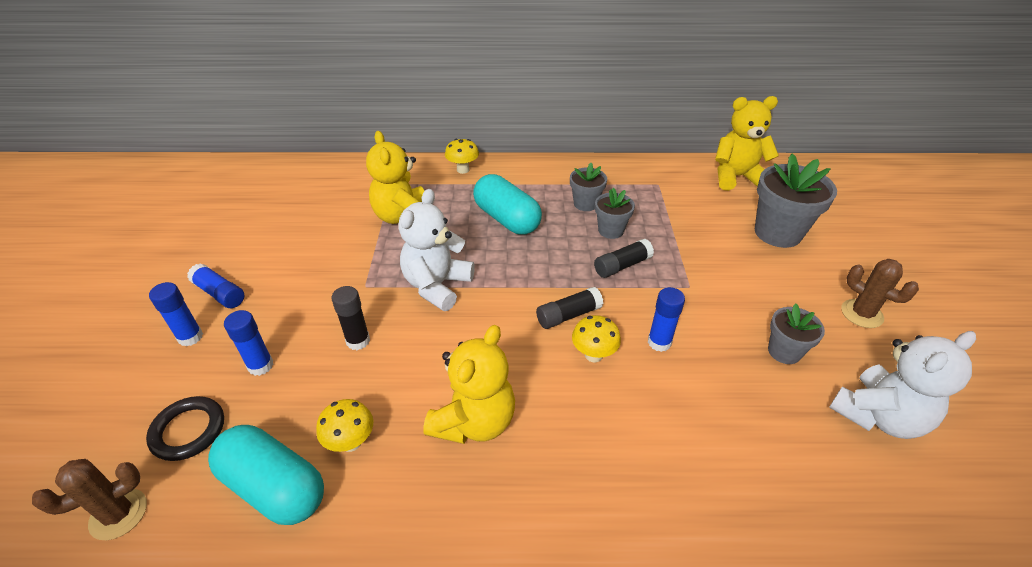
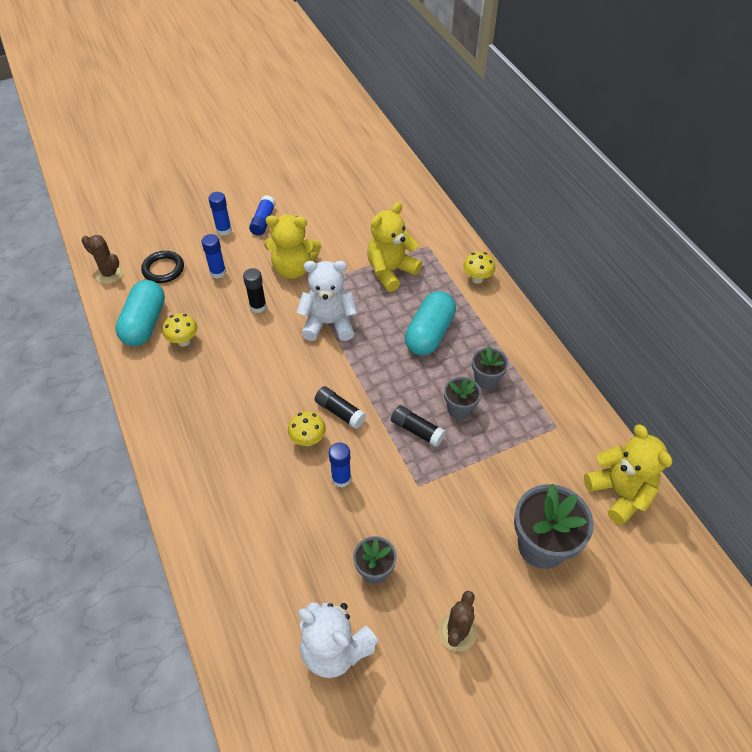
camera: 65 degrees right, 10 degrees up
yellow teddy bear [423,325,515,444] -> yellow teddy bear moved to [264,214,321,279]

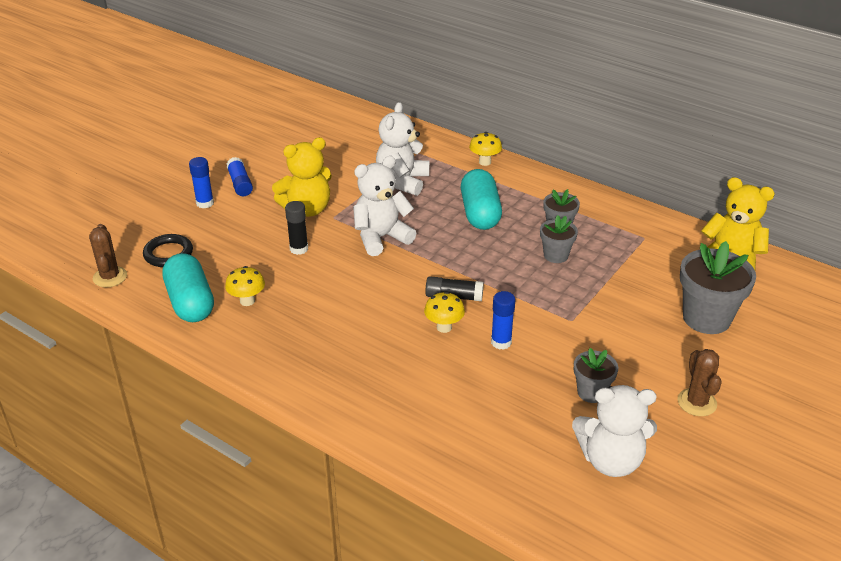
camera: 30 degrees left, 15 degrees down
brown cactus [82,235,124,284] -> brown cactus turned 75 degrees clockwise [89,224,127,288]
blue glue stick [202,234,226,279] -> none
yellow teddy bear [367,202,422,292] -> white teddy bear [376,102,429,196]
black glue stick [391,405,446,447] -> none

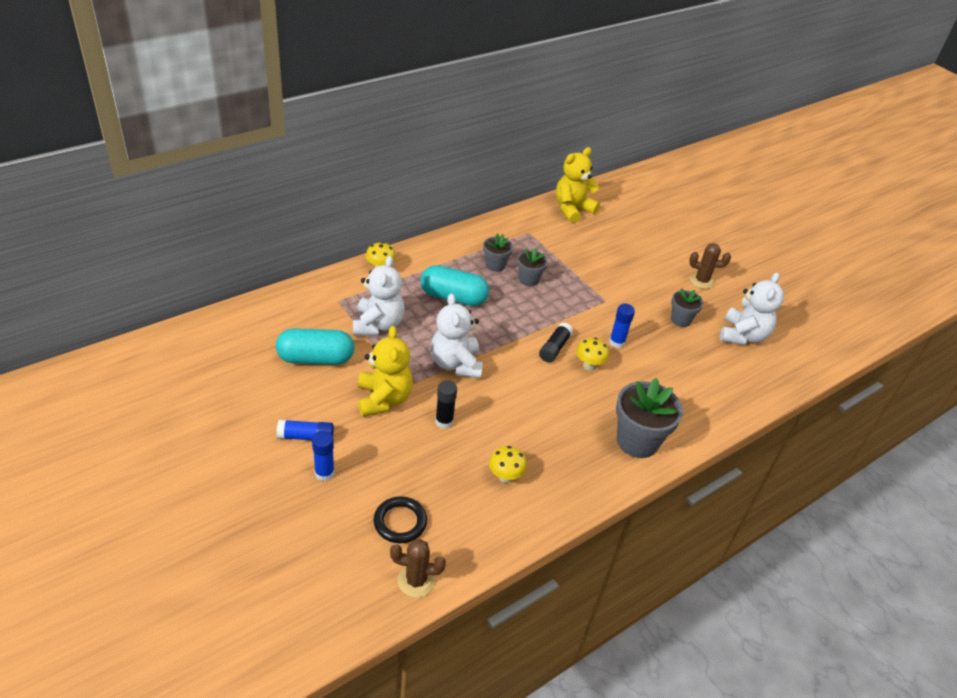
camera: 75 degrees left, 5 degrees up
turquoise capsule [162,253,214,322] -> turquoise capsule moved to [276,328,354,365]
white teddy bear [376,102,429,196] -> white teddy bear turned 120 degrees counterclockwise [353,256,405,336]
grey flower pot [680,241,756,334] -> grey flower pot moved to [616,378,683,458]

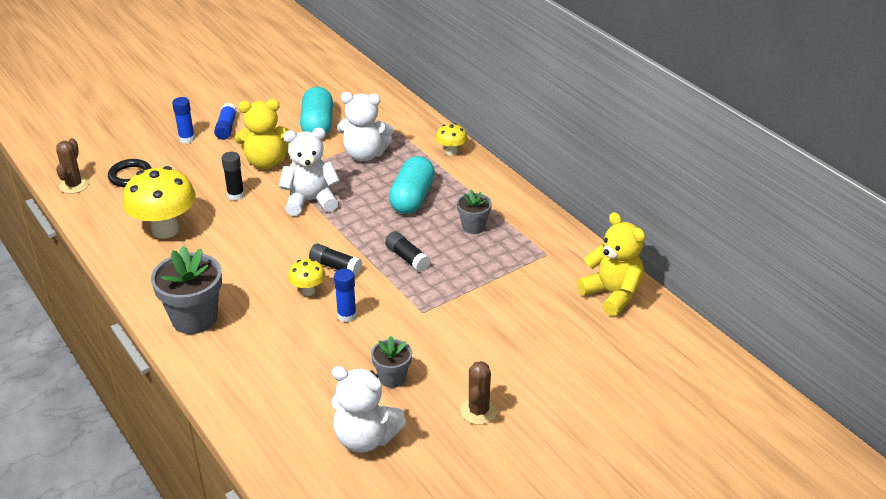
camera: 95 degrees right, 5 degrees down
yellow mushroom [489,446,527,483] -> yellow mushroom [123,166,196,239], size x2.04
grey flower pot [517,248,548,286] -> none
none -> black glue stick [385,231,431,272]

